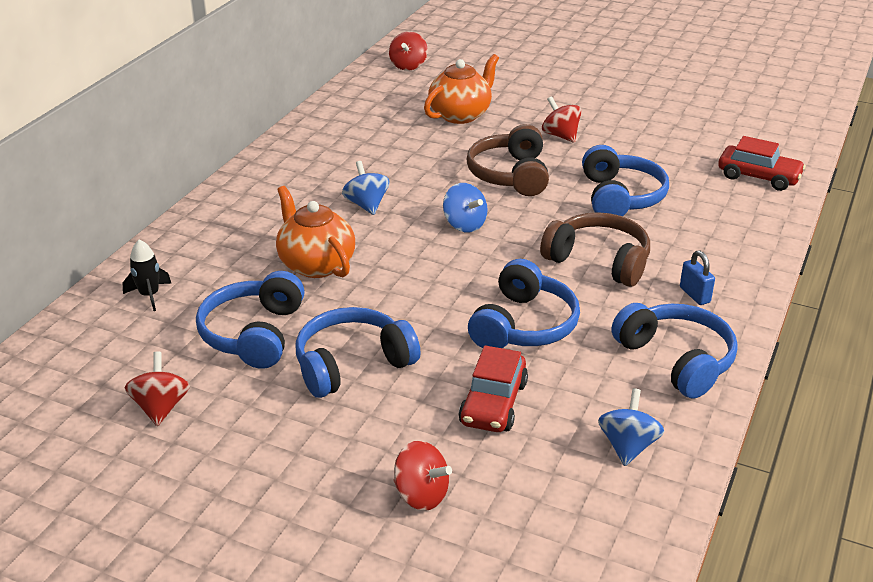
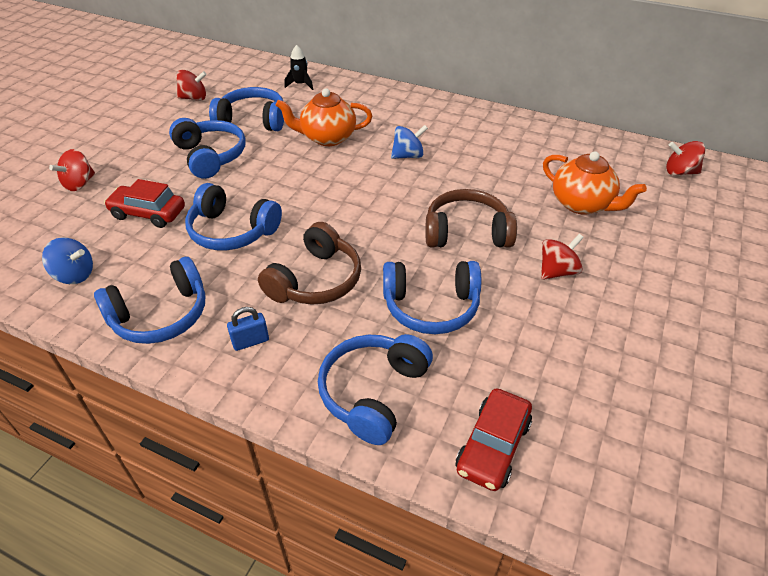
camera: 90 degrees right, 10 degrees up
orange teapot [276,186,355,278] -> orange teapot turned 150 degrees counterclockwise [276,88,372,146]
blue spinning top [443,183,488,233] -> none
none -> blue headphones [318,334,433,445]

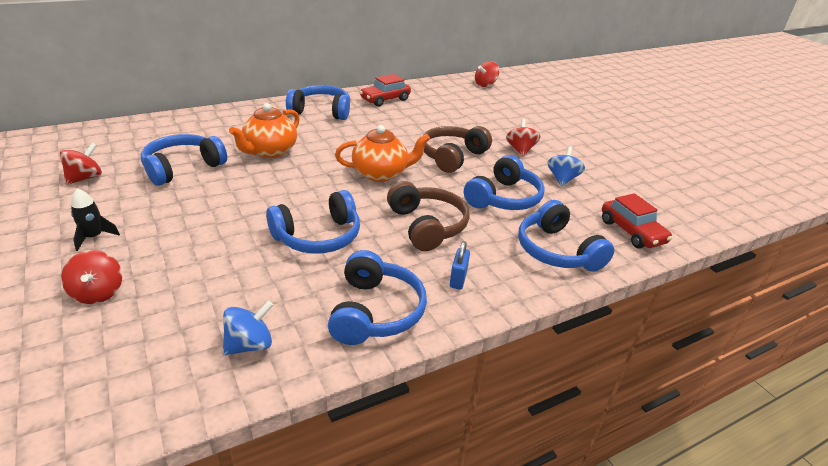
camera: 55 degrees left, 10 degrees down
red car [104,179,185,228] -> red car moved to [360,74,411,107]
blue headphones [169,118,246,179] -> blue headphones moved to [286,85,350,120]
black rocket [284,45,313,90] -> black rocket moved to [71,188,120,251]
blue spinning top [391,125,428,159] -> blue spinning top moved to [547,146,585,187]
orange teapot [543,151,647,215] -> orange teapot moved to [335,125,430,182]

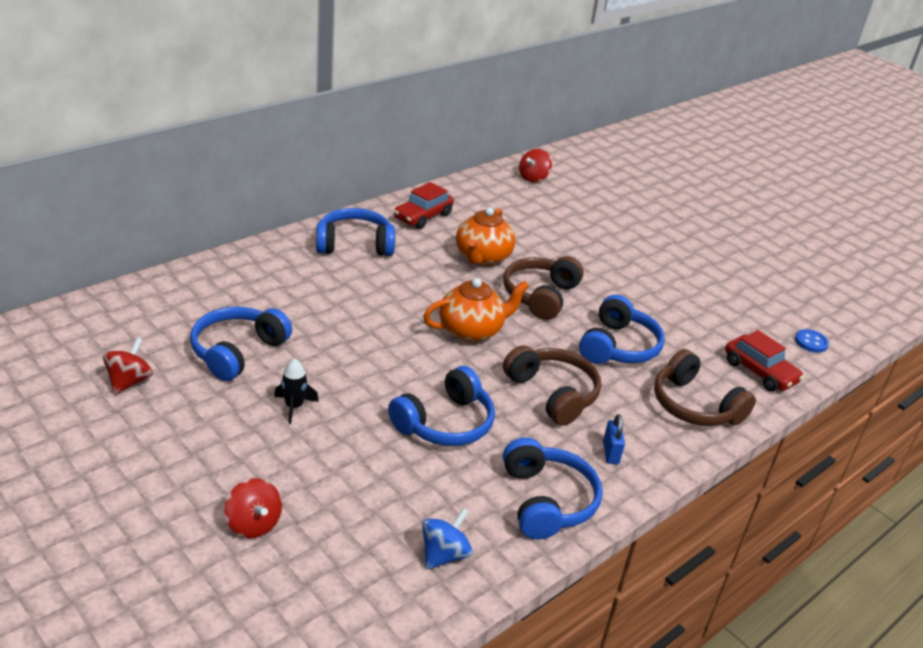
camera: 15 degrees left, 0 degrees up
black rocket [71,188,120,251] -> black rocket moved to [274,359,319,424]
orange teapot [229,103,300,158] -> orange teapot moved to [456,207,515,266]
red spinning top [506,119,541,157] -> none
blue headphones [518,200,614,272] -> brown headphones [654,349,756,426]
blue spinning top [547,146,585,187] -> none
none -> blue button [795,329,829,353]

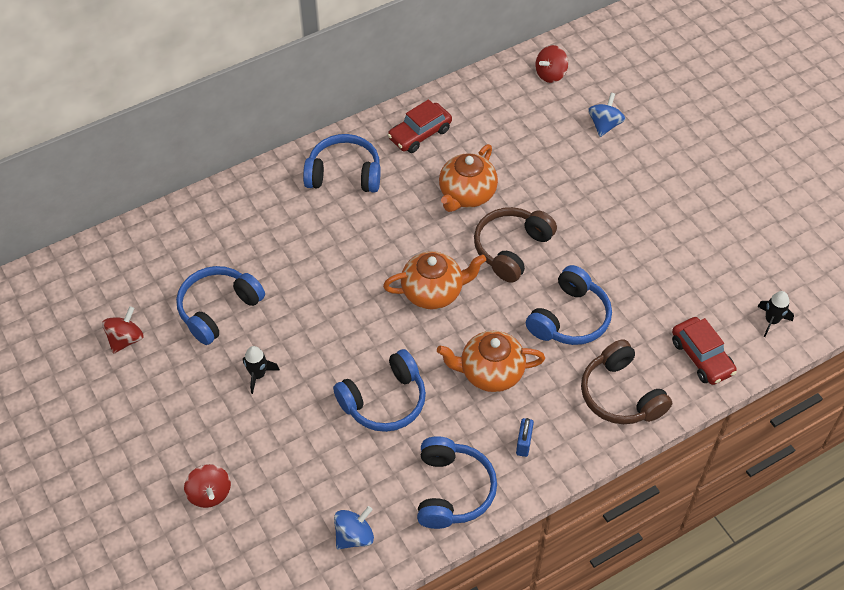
camera: 15 degrees right, 20 degrees up
brown headphones [503,345,601,426] -> orange teapot [437,331,545,392]
blue button [795,329,829,353] -> black rocket [757,291,794,337]
none -> blue spinning top [588,93,625,137]

